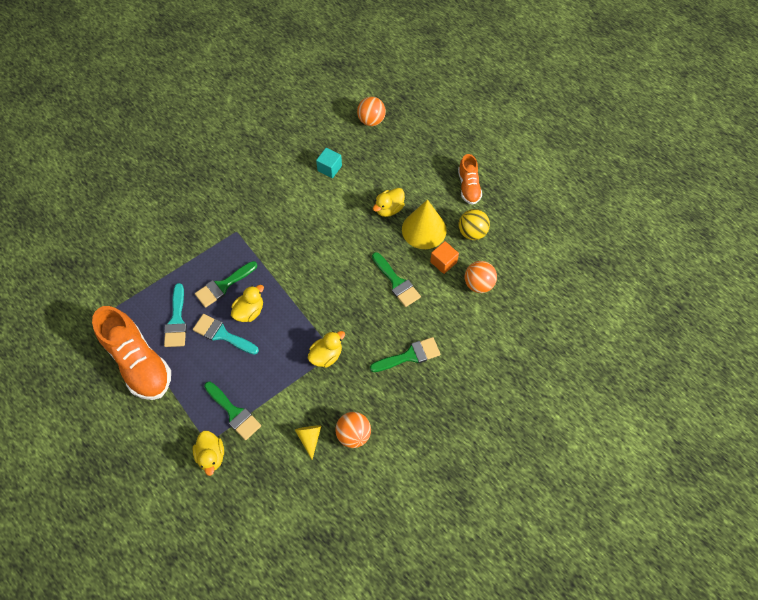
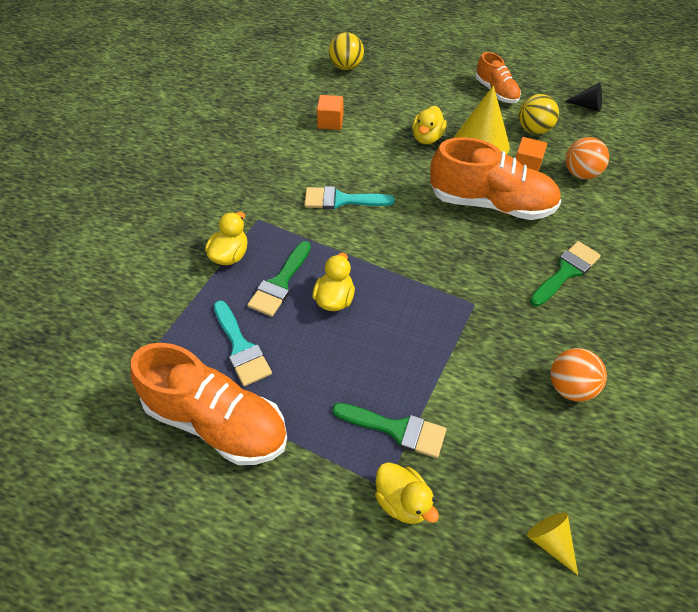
camera: 25 degrees left, 10 degrees down
turquoise brush [193,314,259,355] -> turquoise brush moved to [304,186,395,209]
yellow cone [295,426,321,460] -> yellow cone moved to [527,512,578,575]
yellow duck [308,331,345,368] -> yellow duck moved to [205,212,248,265]
turquoise cube [316,148,342,178] -> orange cube [317,95,343,130]
orange ball [357,97,386,126] -> yellow ball [329,32,364,70]
green brush [372,252,421,307] -> orange shoe [430,137,561,220]
none -> black cone [565,82,602,112]

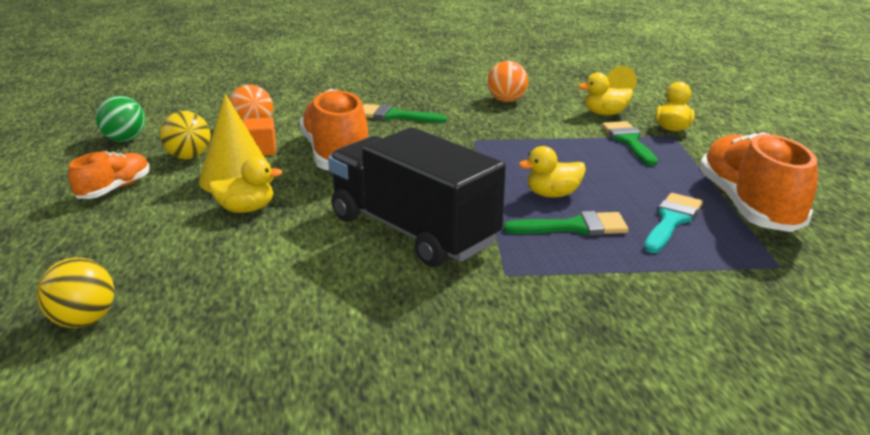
camera: 120 degrees left, 25 degrees down
yellow duck [205,212,248,265] -> yellow duck moved to [578,72,633,115]
turquoise brush [304,186,395,209] -> black truck [328,127,506,267]
orange cube [317,95,343,130] -> none
black cone [565,82,602,112] -> green ball [96,95,145,142]

